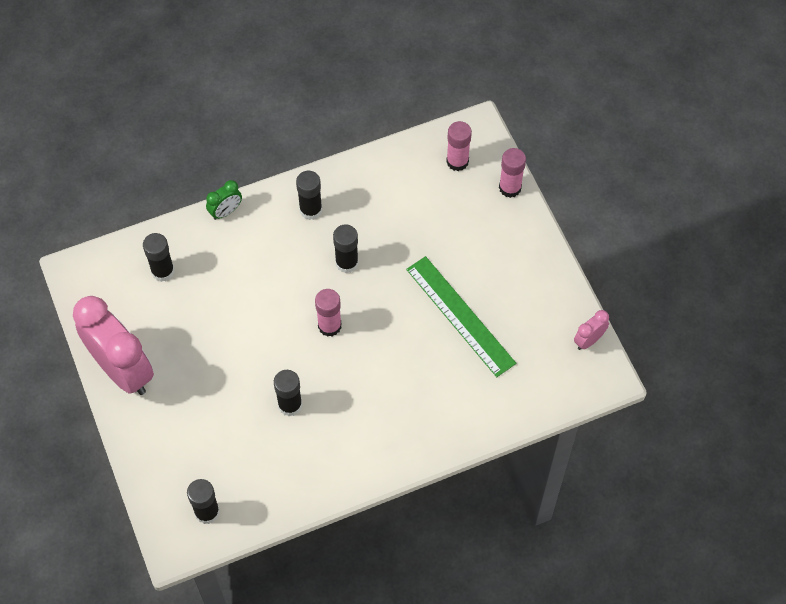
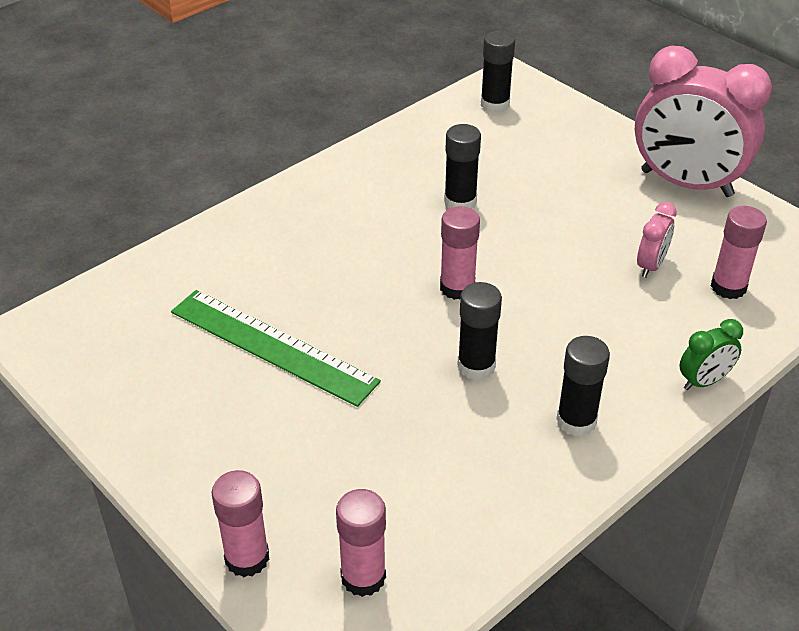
camera: 160 degrees right, 20 degrees down
black glue stick [143,233,175,282] -> pink glue stick [711,206,767,299]
green clock [206,180,242,220] -> green clock turned 150 degrees counterclockwise [680,319,743,390]
pink clock [574,310,609,350] -> pink clock moved to [637,202,677,278]

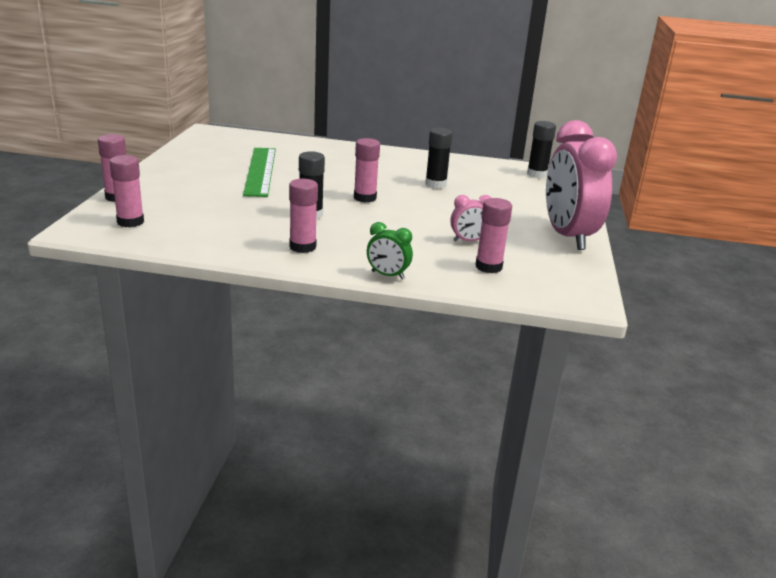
camera: 50 degrees right, 15 degrees down
black glue stick [556,336,610,436] -> pink glue stick [289,179,318,253]

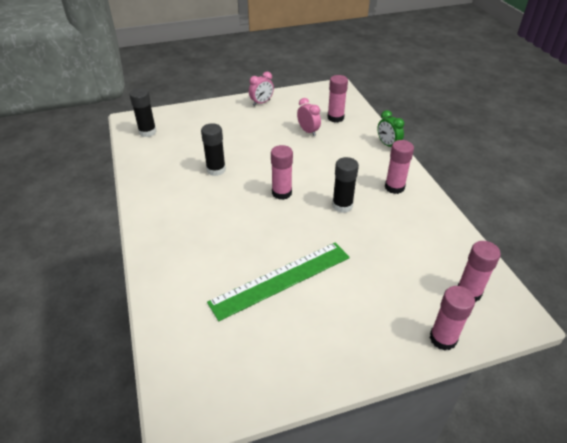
camera: 115 degrees left, 15 degrees up
green clock [367,222,413,279] -> green clock turned 150 degrees clockwise [377,110,404,147]
pink clock [546,120,617,250] -> pink clock [249,71,274,106], size x0.43

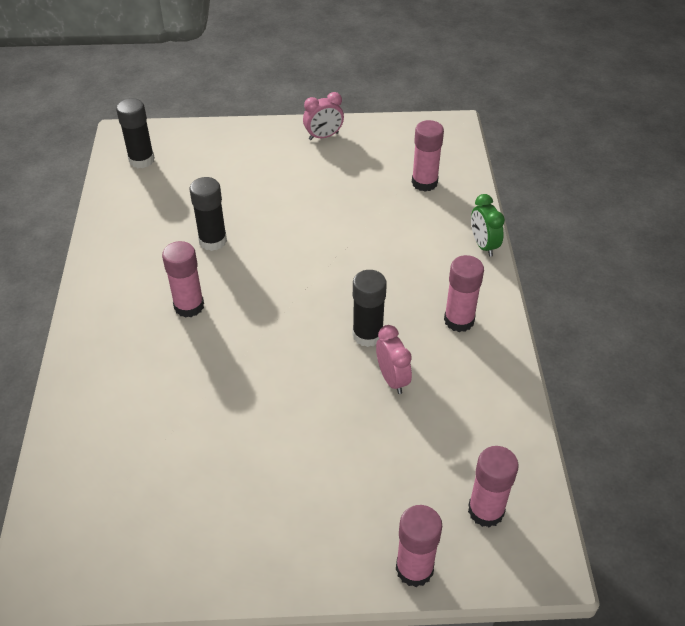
camera: 15 degrees right, 5 degrees up
green ruler [207,242,350,321] -> none
pink glue stick [271,145,293,200] -> pink glue stick moved to [162,241,204,318]
pink clock [297,98,321,136] -> pink clock moved to [376,325,412,394]

